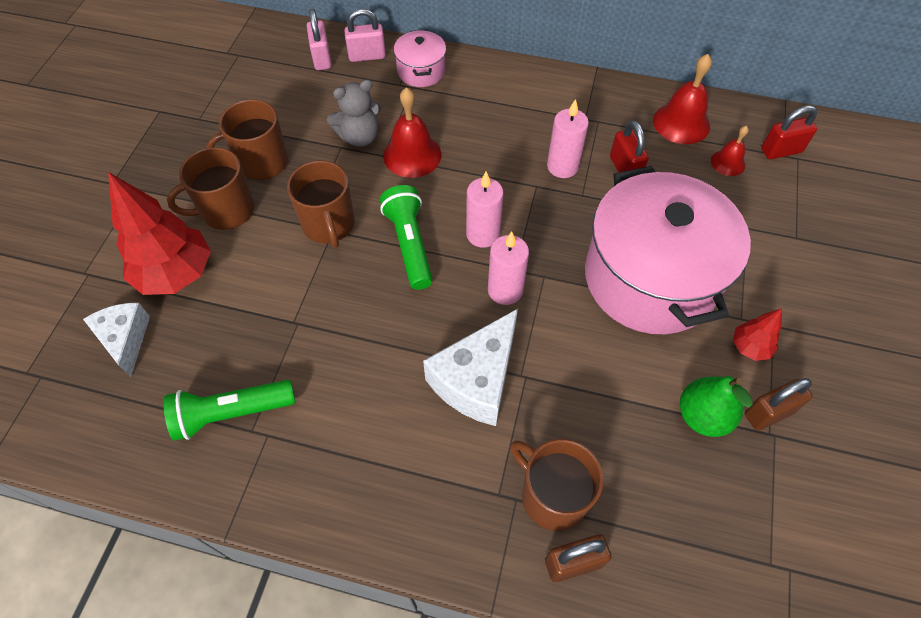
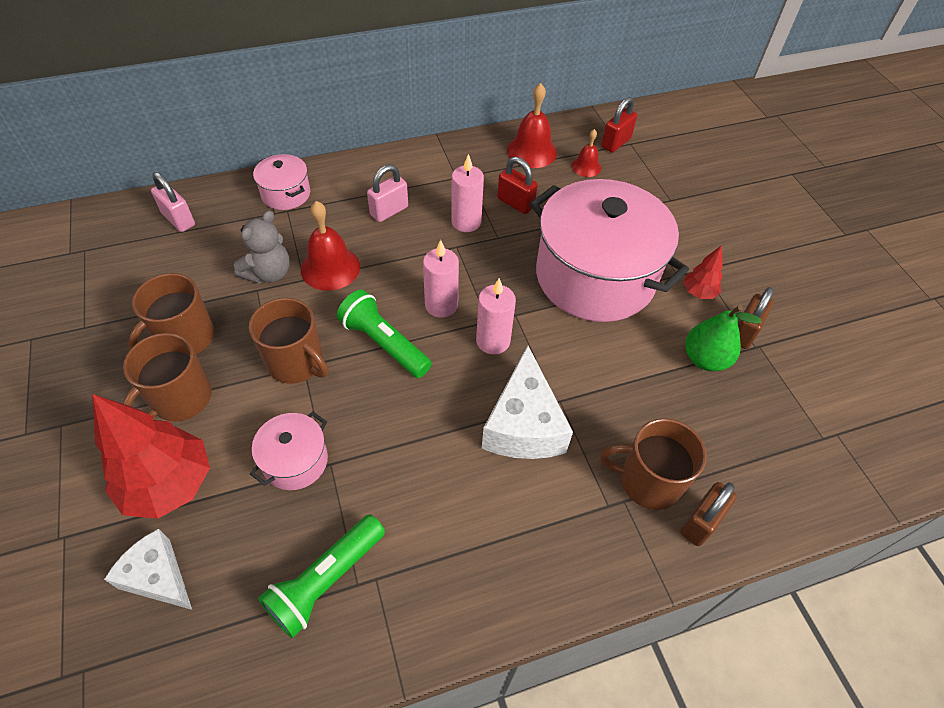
camera: 35 degrees left, 5 degrees down
pink padlock [344,8,386,62] -> pink padlock moved to [367,164,408,222]
none -> pink pot [250,411,328,490]

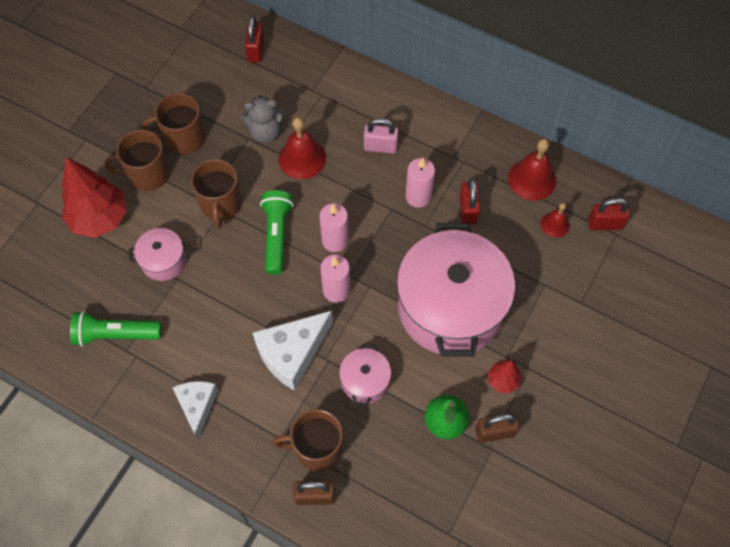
camera: 50 degrees right, 10 degrees up
white cheese [104,529,192,610] -> white cheese moved to [172,381,218,440]
pink padlock [151,172,195,232] -> red padlock [245,16,264,63]
pink pot [253,154,310,210] -> pink pot moved to [339,344,391,406]
brown mug [600,418,707,510] -> brown mug turned 60 degrees counterclockwise [272,409,343,472]

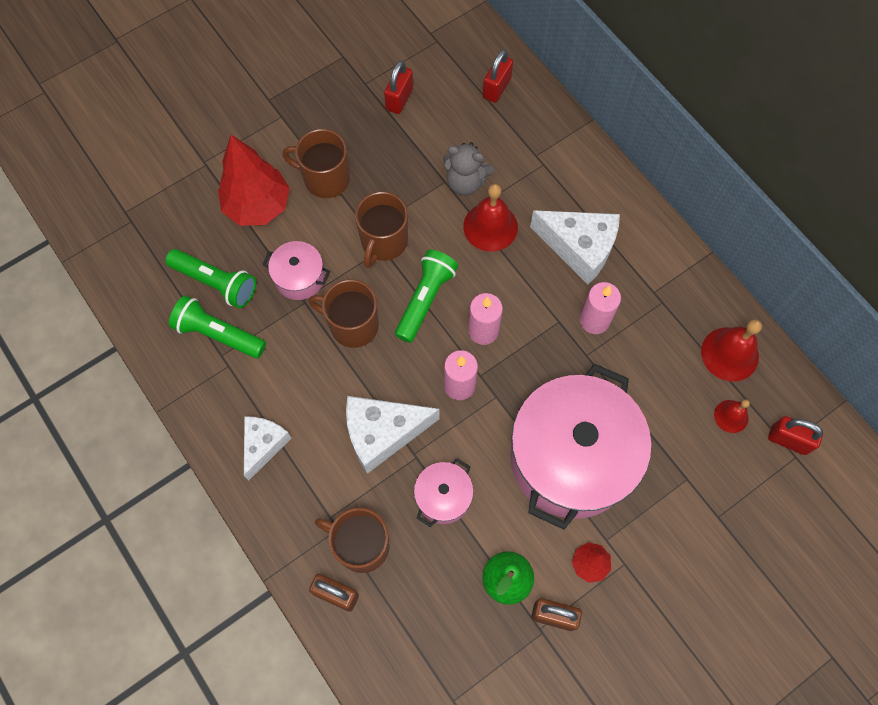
camera: 25 degrees right, 5 degrees up
brown mug [142,93,205,154] -> brown mug moved to [308,279,379,348]
pink padlock [364,118,398,154] -> white cheese [530,210,620,284]
red padlock [459,178,480,225] -> red padlock moved to [384,61,413,114]
none -> green flashlight [165,249,256,308]

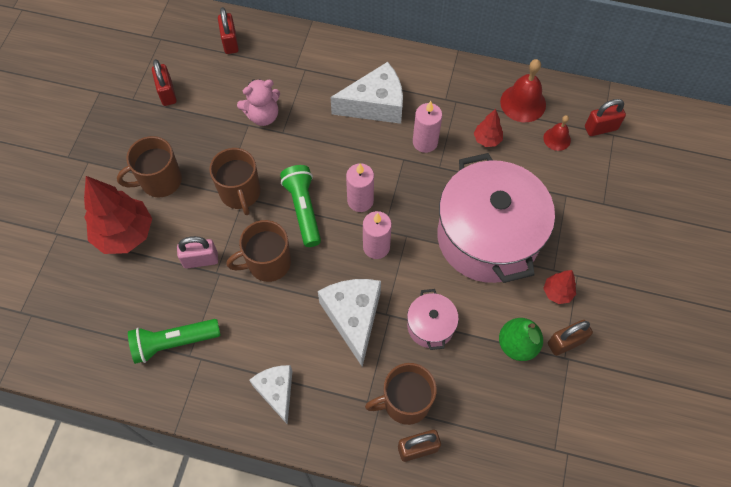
camera: 40 degrees left, 5 degrees down
green flashlight [165,249,256,308] -> none
pink pot [262,241,330,300] -> pink padlock [177,236,218,268]
white cheese [346,396,440,474] -> white cheese turned 135 degrees clockwise [318,279,381,367]
grey teddy bear [443,142,494,196] -> pink teddy bear [237,79,280,126]
red bell [463,184,518,251] -> none
none -> red tree [474,109,503,147]

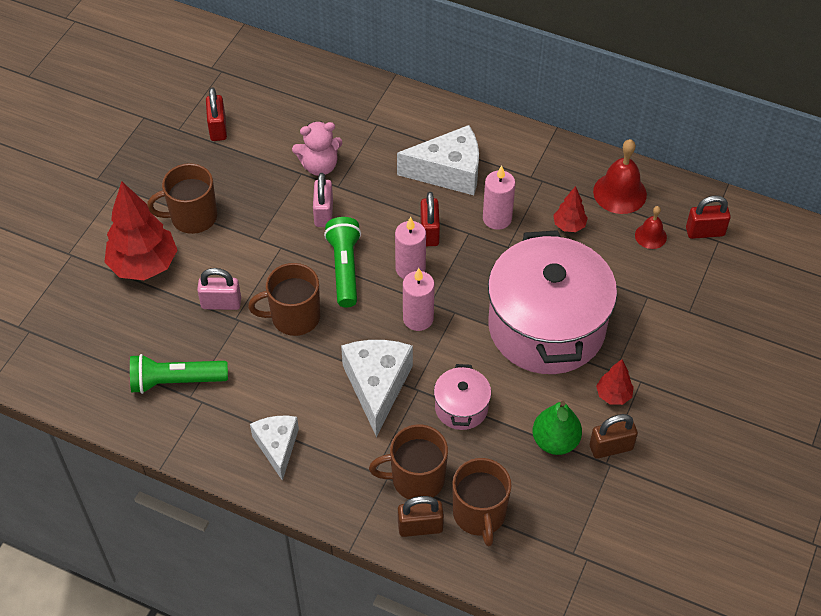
camera: 10 degrees right, 10 degrees down
brown mug [209,148,261,215] -> brown mug moved to [452,458,512,546]
red padlock [218,7,239,54] -> red padlock moved to [420,192,440,246]
none -> pink padlock [313,173,333,227]

